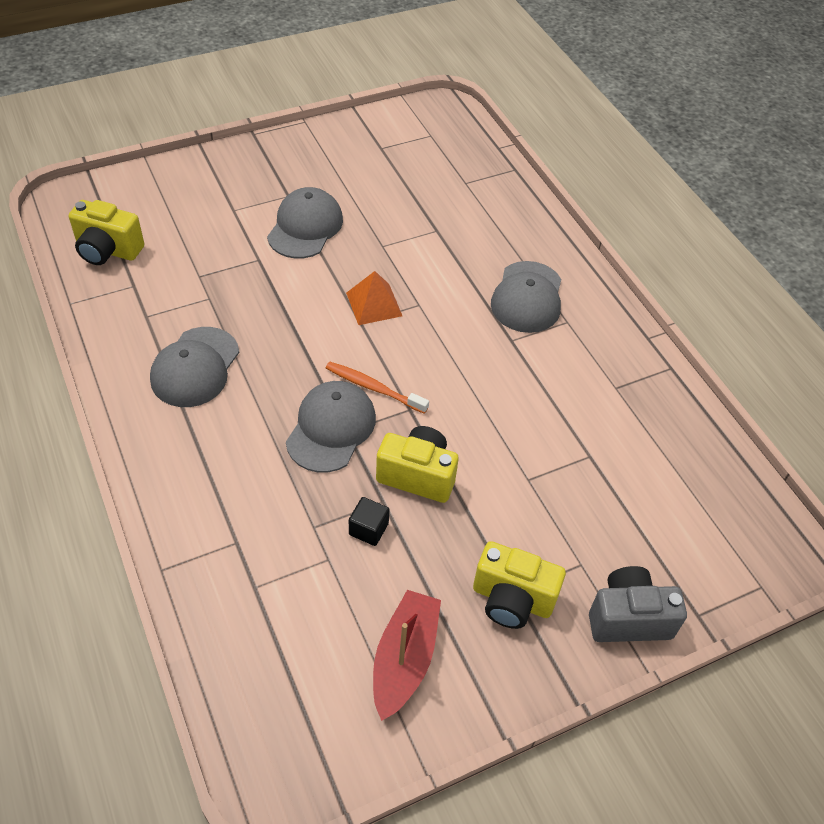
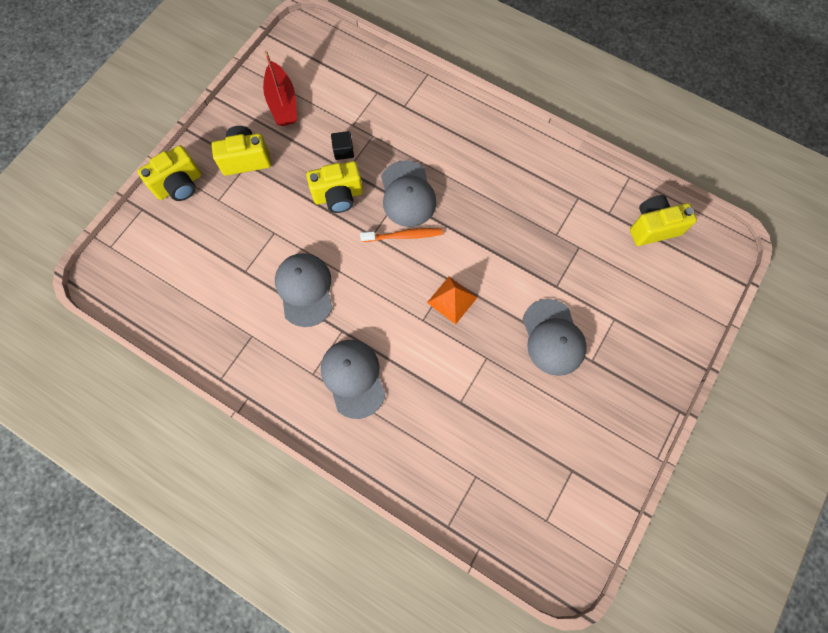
camera: 150 degrees right, 20 degrees up
grey cap [150,327,239,407] -> grey cap moved to [275,253,333,327]
grey camera [589,566,687,642] -> yellow camera [137,145,202,201]

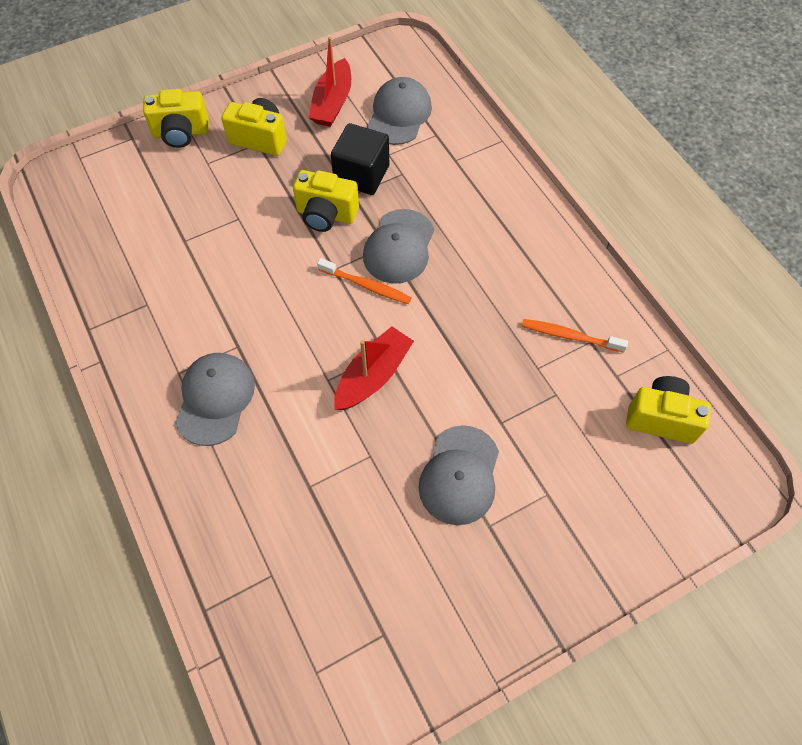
camera: 30 degrees right, 10 degrees down
grey cap [275,253,333,327] -> grey cap moved to [367,77,432,145]
black cube [331,131,354,160] -> black cube [331,123,389,195], size x1.94
orange pyramid [427,277,478,325] -> red boat [334,326,414,410]
none -> orange toothbrush [522,319,628,353]

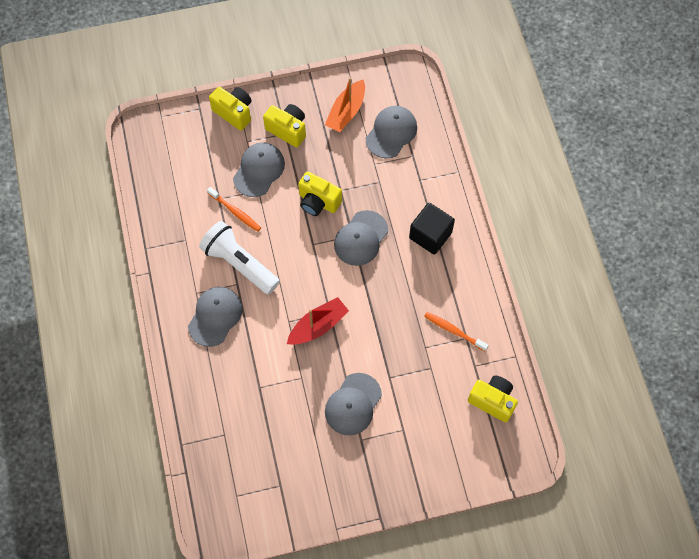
camera: 15 degrees right, 5 degrees up
yellow camera [143,89,209,148] -> yellow camera turned 150 degrees counterclockwise [209,87,252,131]
red boat [309,37,351,127] -> orange boat [325,78,365,132]
orange toothbrush [317,258,412,304] -> orange toothbrush moved to [207,187,261,232]
black cube [331,123,389,195] -> black cube moved to [409,203,455,254]
none -> white flashlight [199,221,280,294]
none -> grey cap [233,142,285,197]

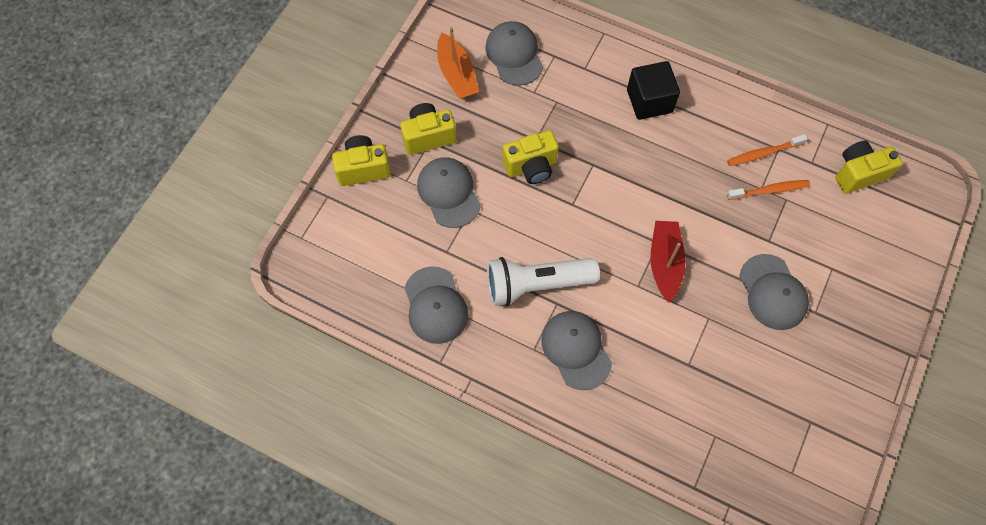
camera: 50 degrees left, 0 degrees up
orange toothbrush [207,187,261,232] -> orange toothbrush moved to [727,180,810,200]
grey cap [334,210,388,266] -> grey cap moved to [405,266,468,344]

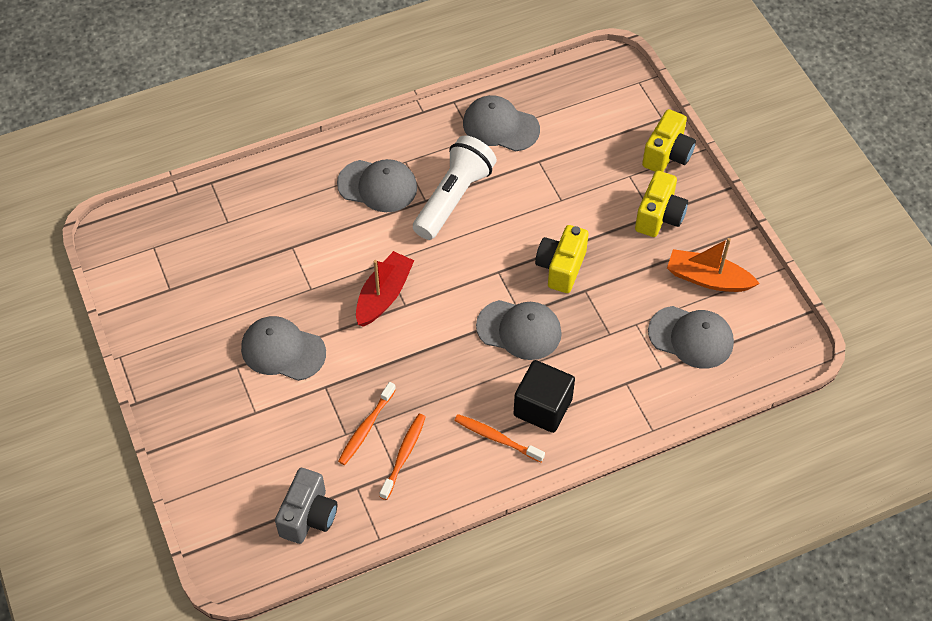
camera: 130 degrees right, 10 degrees down
grey cap [417,157,481,228] -> grey cap moved to [476,300,562,360]
red boat [650,221,685,302] -> red boat turned 105 degrees counterclockwise [356,251,414,327]
yellow camera [835,141,903,194] -> grey camera [275,468,337,544]
none -> orange toothbrush [454,414,545,462]

